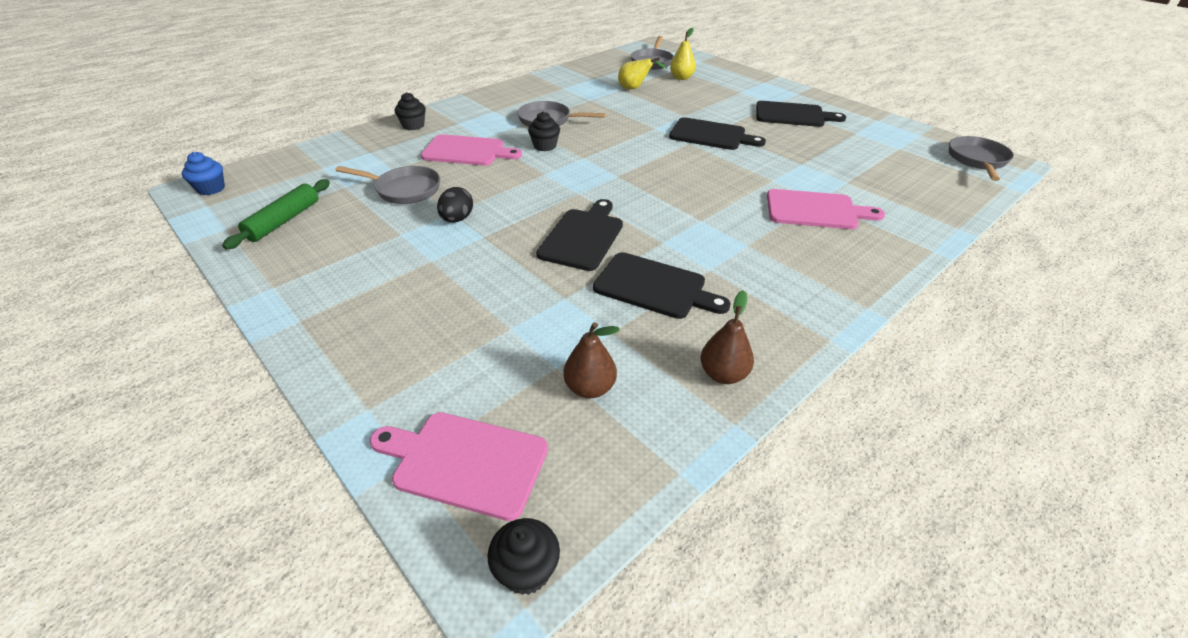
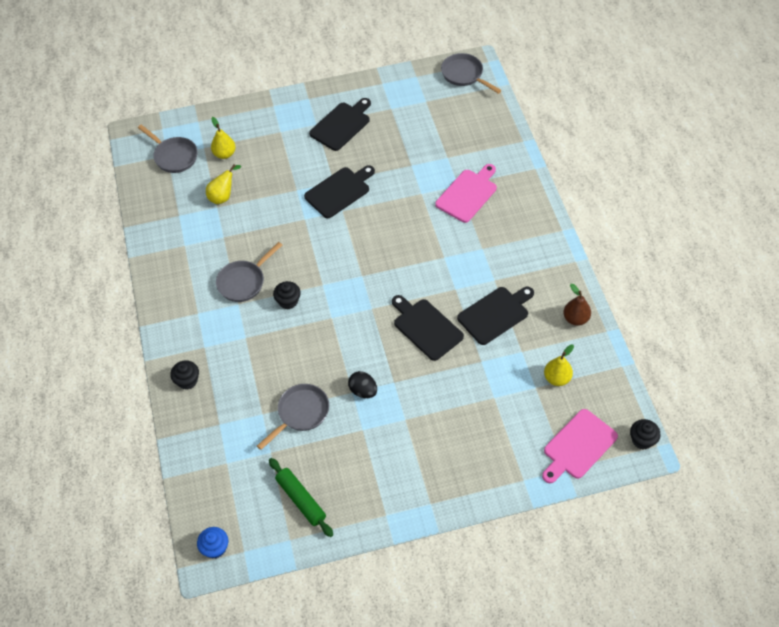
camera: 60 degrees left, 15 degrees up
pink cutting board [421,134,522,166] -> none
brown pear [563,322,620,398] -> yellow pear [544,345,574,386]

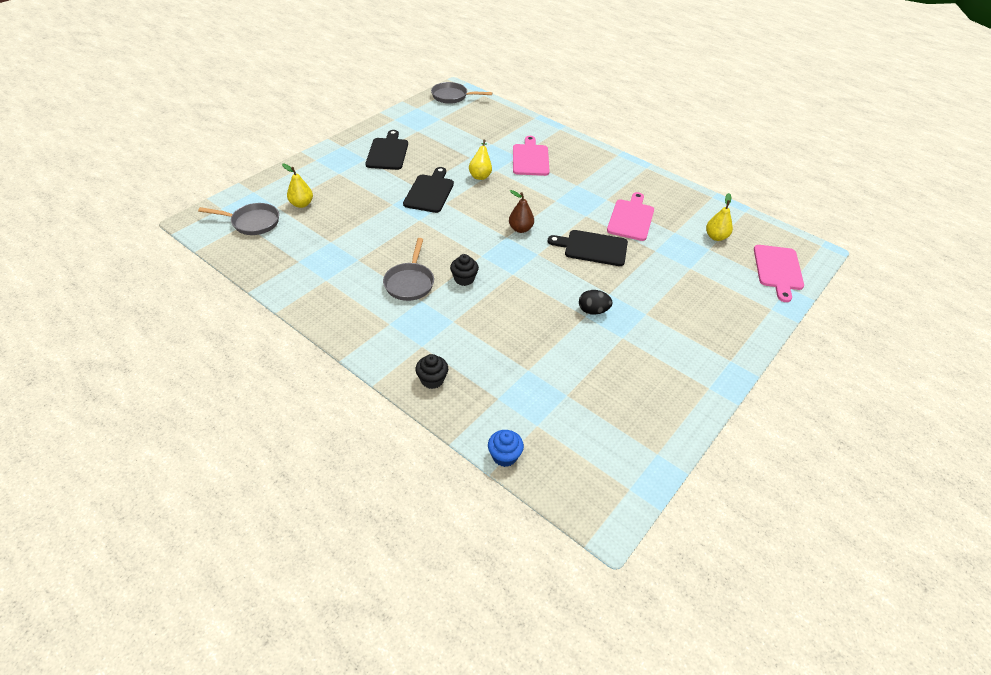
camera: 40 degrees left, 10 degrees down
blue cupcake [197,527,228,558] -> blue cupcake moved to [488,430,524,467]
yellow pear [206,165,241,204] -> yellow pear moved to [469,139,492,180]
grey pan [257,384,329,450] -> none
green rolling pin [269,458,333,537] -> none
black cutting board [457,287,534,345] -> pink cutting board [607,192,654,241]
brown pear [563,284,591,326] -> brown pear moved to [509,190,534,233]
black cupcake [630,419,661,449] -> none

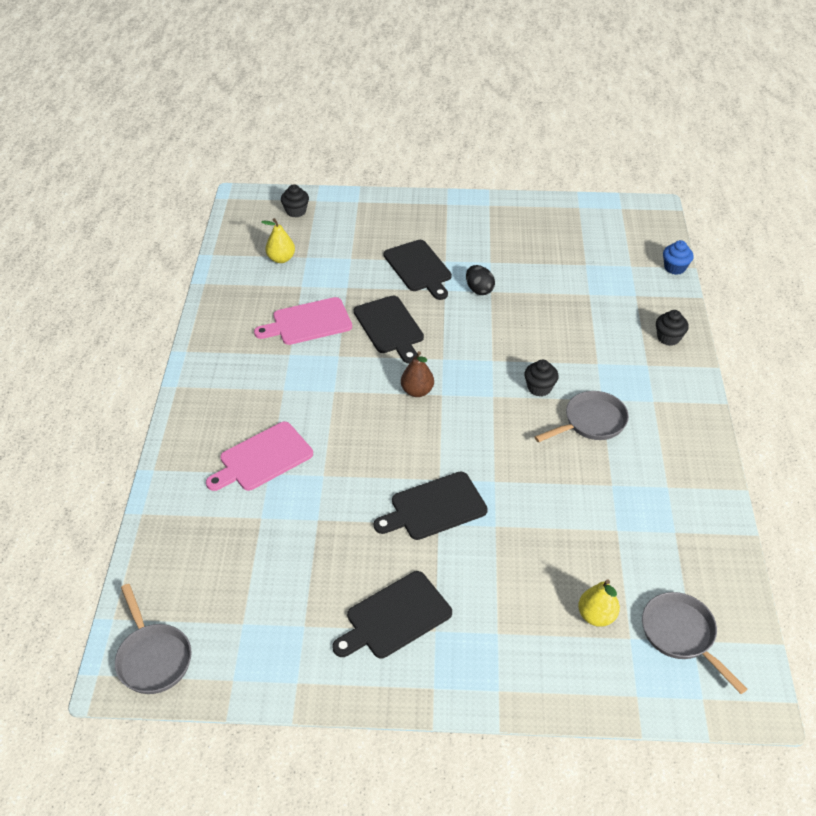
camera: 125 degrees left, 0 degrees up
yellow pear [469,139,492,180] -> none
pink cutting board [754,245,804,302] -> black cupcake [281,184,309,218]
none -> black cutting board [384,240,452,300]

